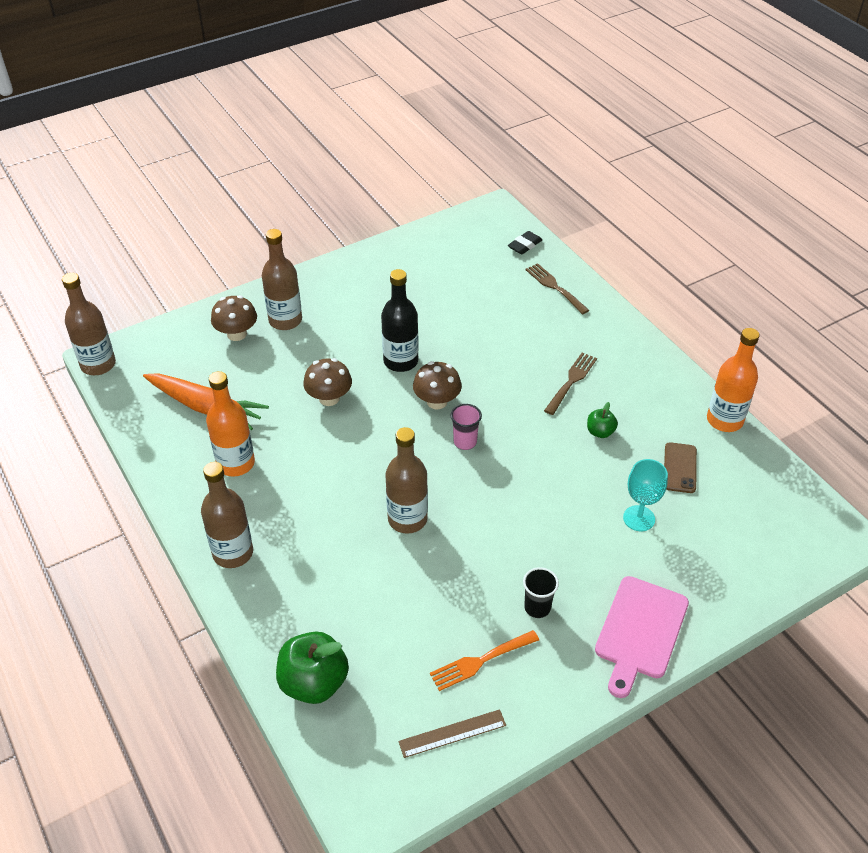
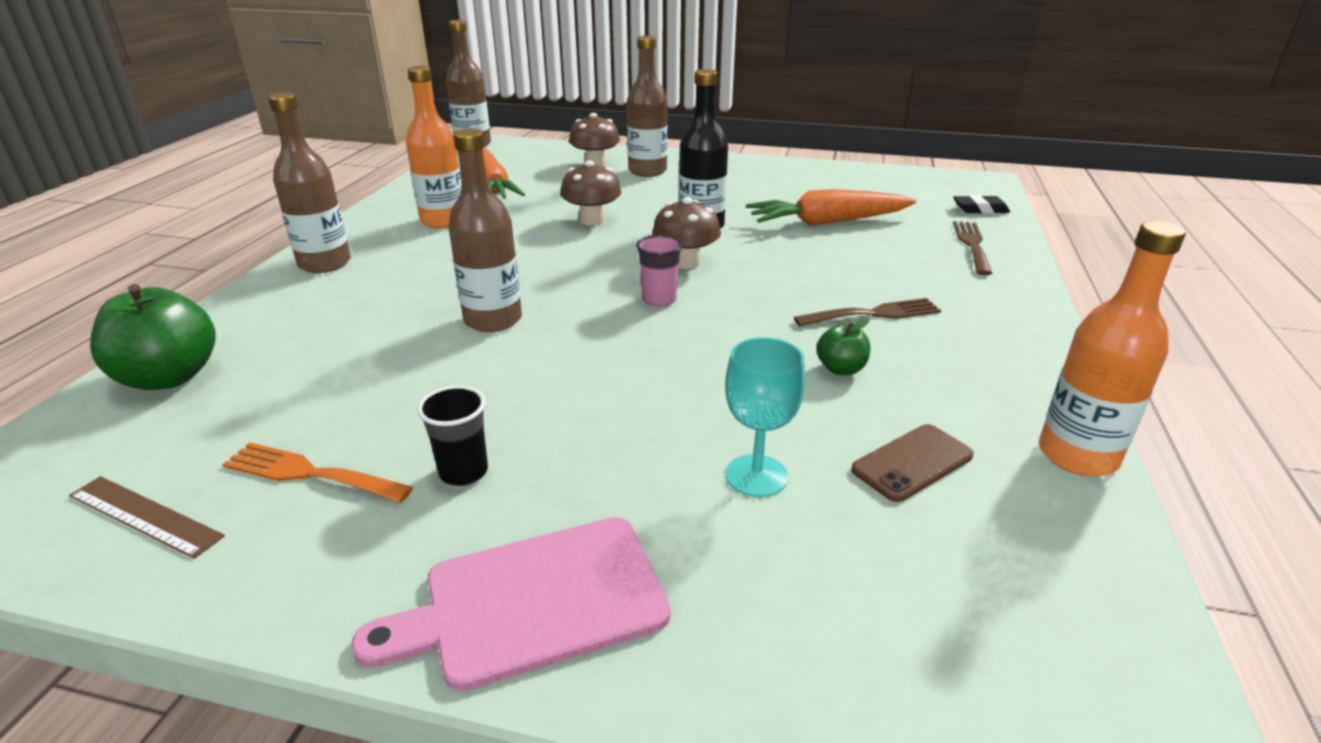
camera: 45 degrees right, 15 degrees down
none -> orange carrot [746,189,916,226]

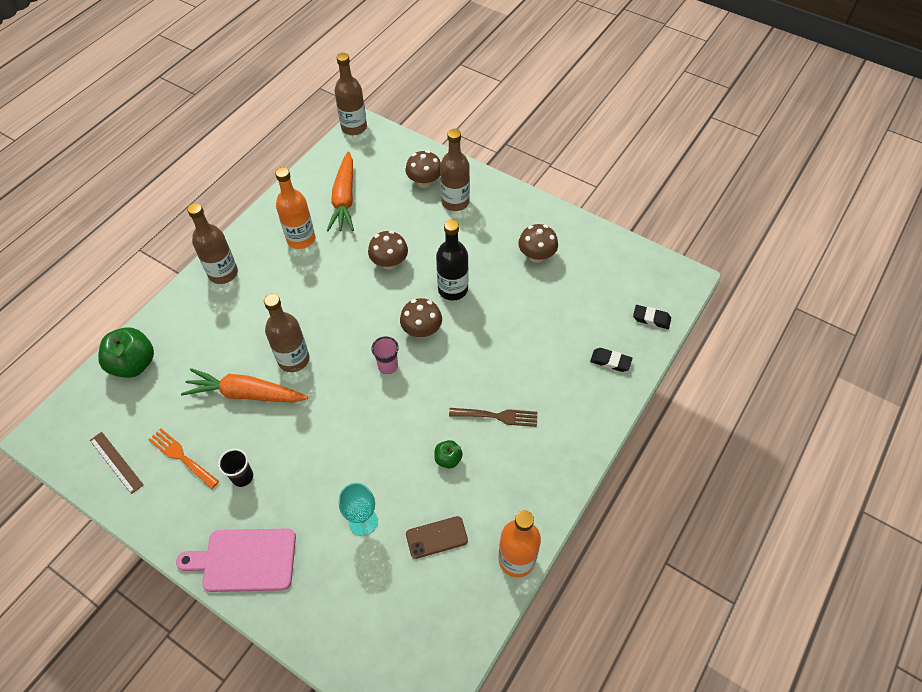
camera: 20 degrees right, 25 degrees up
orange carrot [746,189,916,226] -> orange carrot moved to [181,368,308,403]
brown fork [953,221,993,275] -> black eraser [590,348,632,372]
none -> brown mushroom [518,224,558,263]

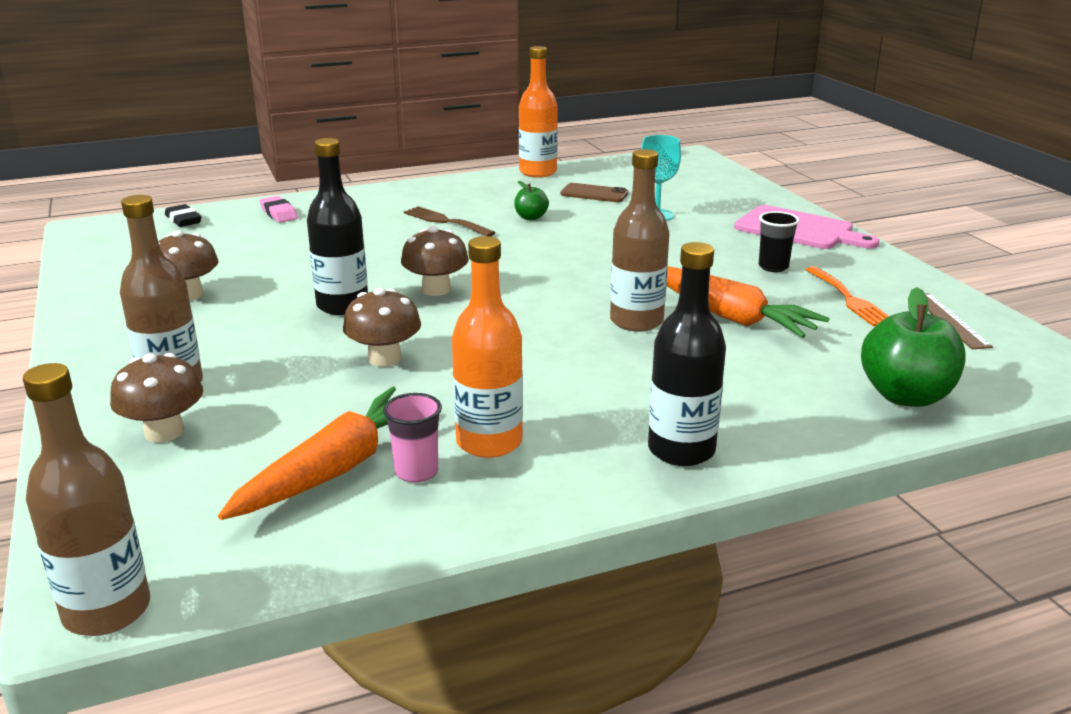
camera: 145 degrees left, 30 degrees down
brown bottle [187,203,238,284] -> black bottle [648,242,726,466]
pink cup [371,336,399,374] -> pink cup moved to [383,393,442,483]
black eraser [590,348,632,372] -> pink eraser [260,196,298,223]

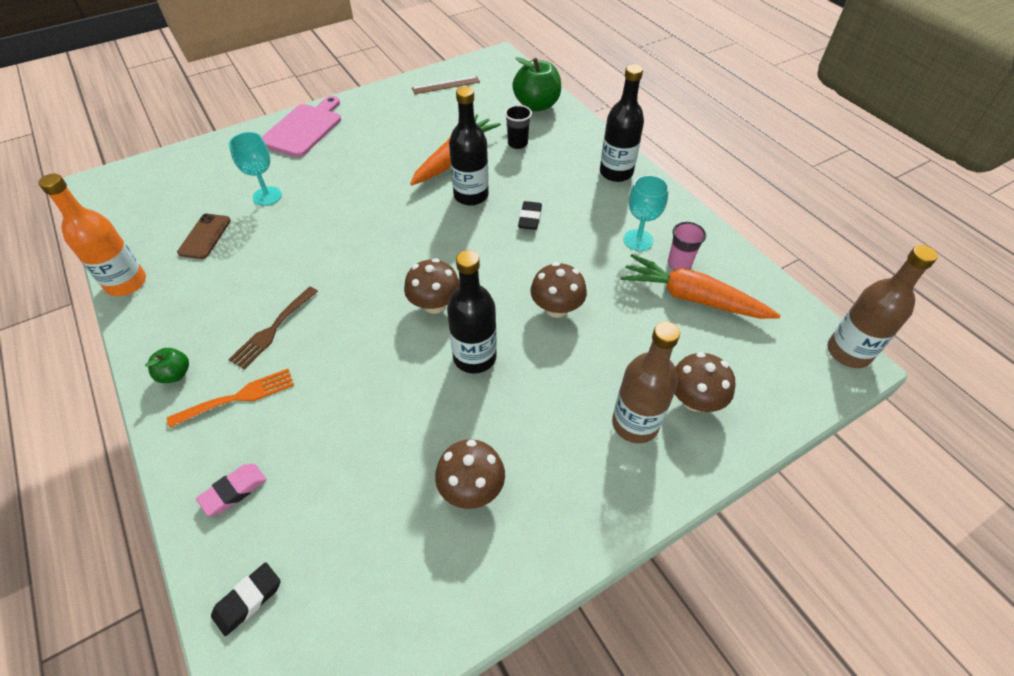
camera: 100 degrees left, 25 degrees up
orange bottle [452,236,523,458] -> turquoise goblet [623,175,669,251]
green apple [514,181,549,220] -> green apple moved to [145,348,189,383]
brown bottle [610,149,669,332] -> black bottle [449,86,489,206]
black cup [759,211,800,272] -> black cup moved to [505,105,532,149]
orange fork [805,266,889,326] -> orange fork moved to [167,369,294,428]
none -> black eraser [518,201,542,230]

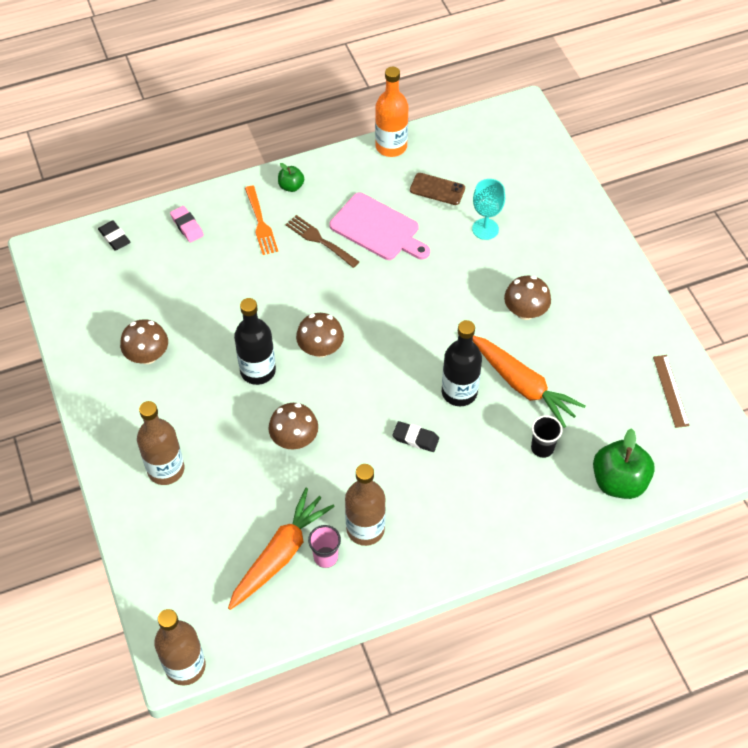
camera: 100 degrees right, 5 degrees up
pink cutting board [262,96,341,157] -> pink cutting board moved to [329,193,430,260]
black bottle [600,64,644,182] -> none
turquoise goblet [623,175,669,251] -> brown bottle [345,464,386,546]
brown mushroom [675,352,735,412] -> brown mushroom moved to [504,275,551,320]

